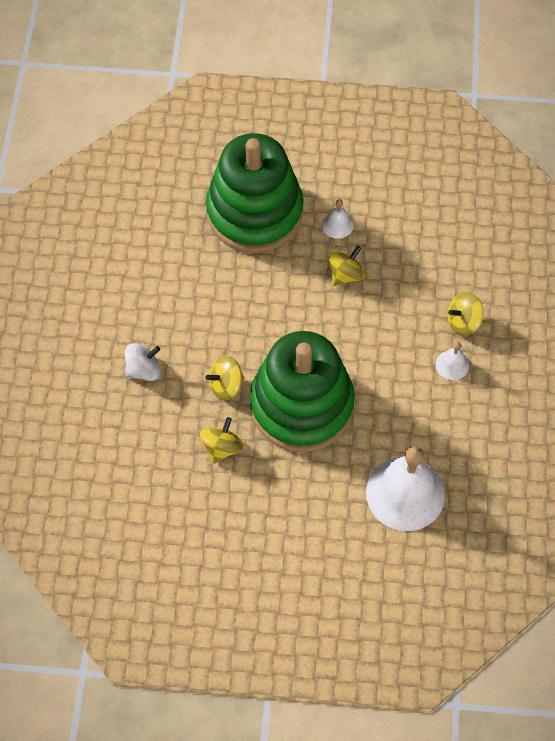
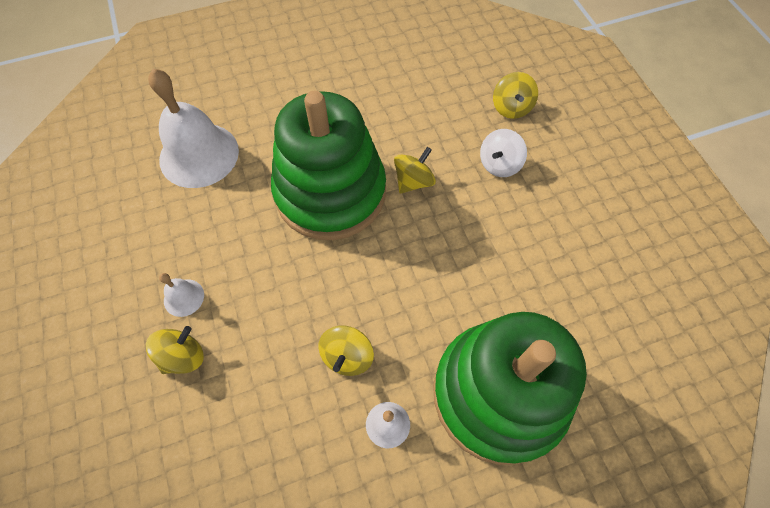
camera: 155 degrees right, 0 degrees up
yellow spinning top [200,417,243,464] -> yellow spinning top moved to [493,72,538,119]

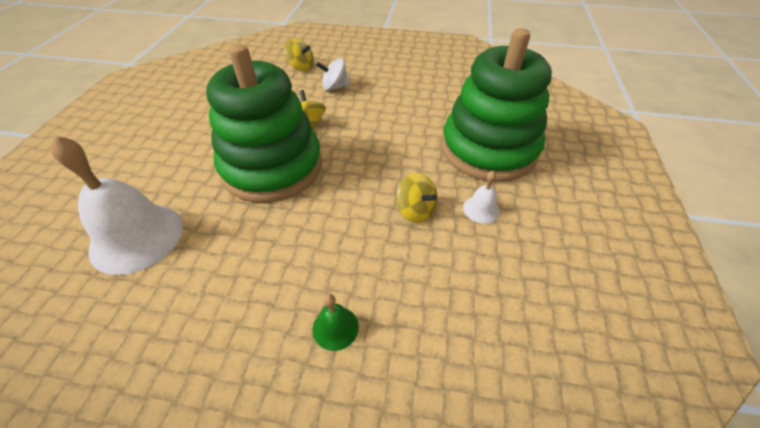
camera: 60 degrees left, 15 degrees down
yellow spinning top [146,326,204,374] -> green bell [312,294,359,351]
white bell [159,273,204,317] -> none
white spinning top [480,129,527,177] -> white spinning top turned 105 degrees clockwise [316,58,350,91]

